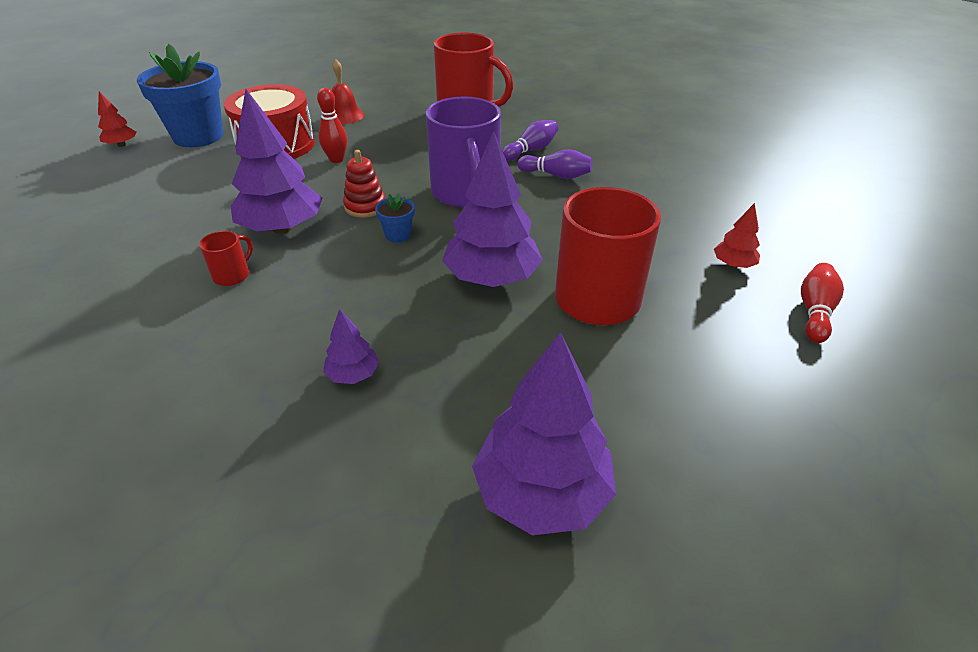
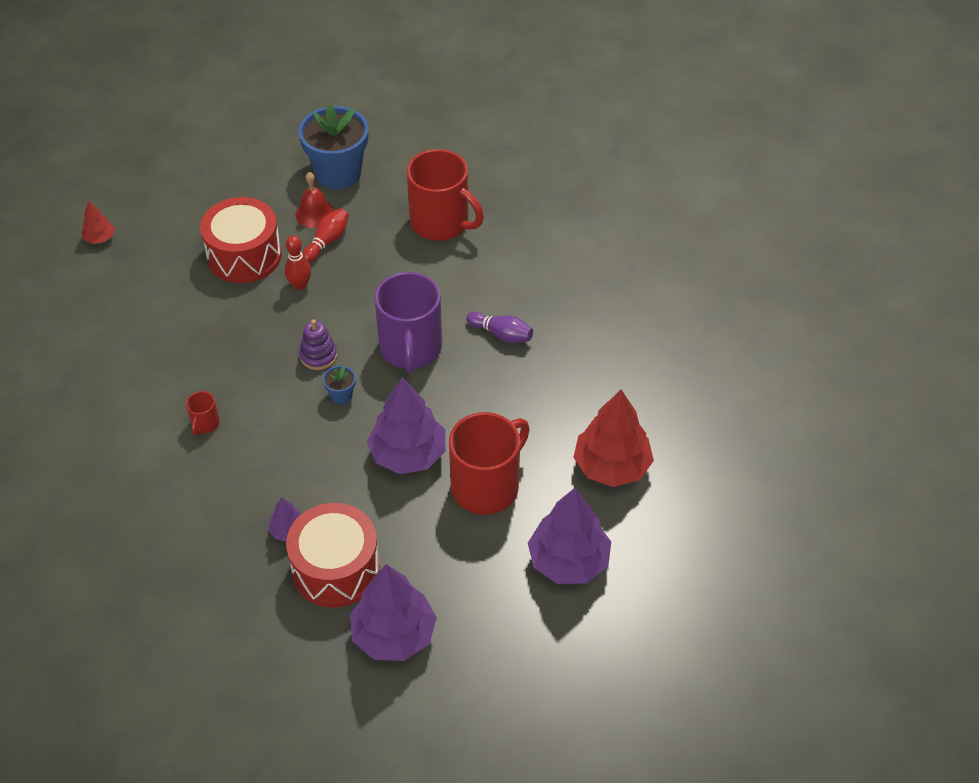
camera: 10 degrees right, 10 degrees up
blue flower pot [137,44,223,147] -> blue flower pot moved to [298,104,369,189]
red mug [199,231,253,286] -> red mug turned 150 degrees clockwise [186,391,220,435]
purple tree [231,89,322,234] -> purple tree moved to [528,488,611,584]
red stacking toy [343,150,385,218] -> purple stacking toy [299,319,337,370]
purple bowling pin [502,120,558,161] -> none
red tree [714,203,760,268] -> red tree [573,389,654,487], size x2.11
red bowling pin [801,263,844,343] -> red bowling pin moved to [302,208,349,263]
none -> red drum [286,503,380,608]

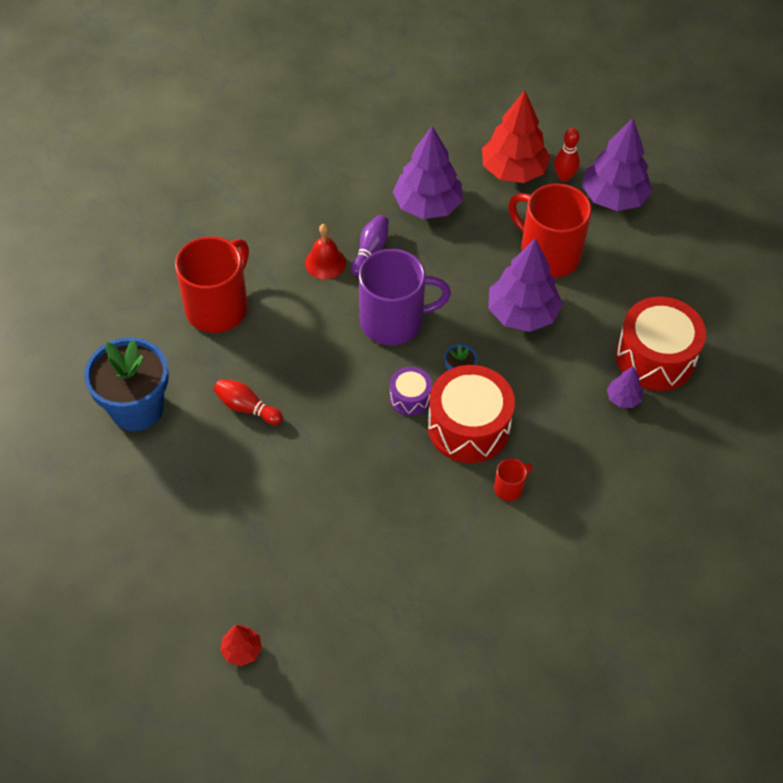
camera: 95 degrees left, 5 degrees up
red mug [186,391,220,435] -> red mug turned 45 degrees counterclockwise [494,458,532,501]
red drum [200,197,282,283] -> red drum moved to [428,365,515,463]
red bowling pin [284,235,311,290] -> red bowling pin moved to [554,128,580,182]
red bell [295,172,334,228] -> red bell moved to [305,224,346,279]
purple stacking toy [299,319,337,370] -> purple drum [389,367,432,416]
purple tree [350,564,437,661] -> purple tree moved to [393,126,463,219]

